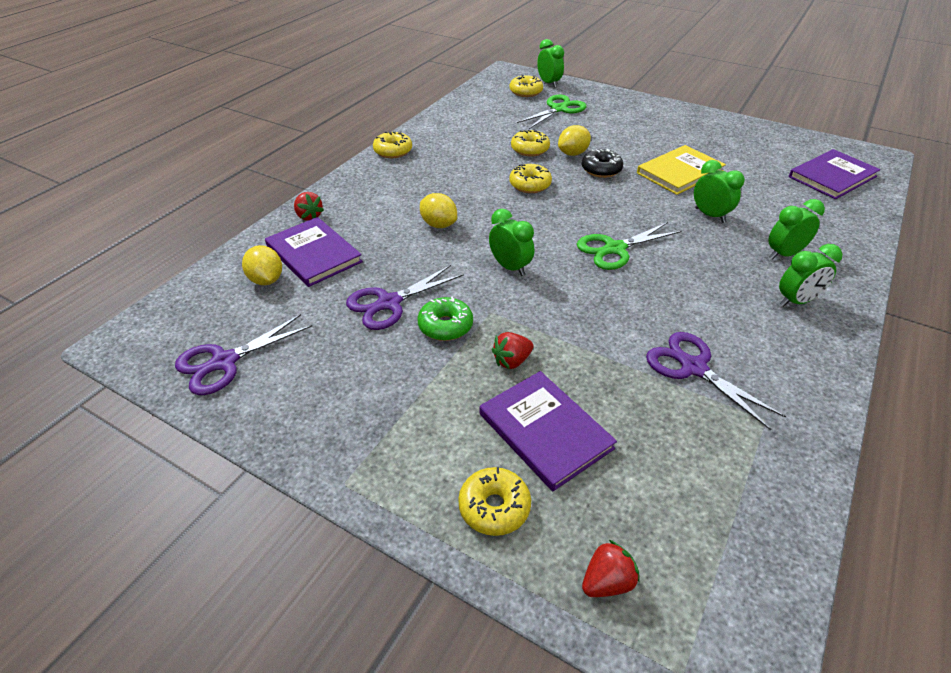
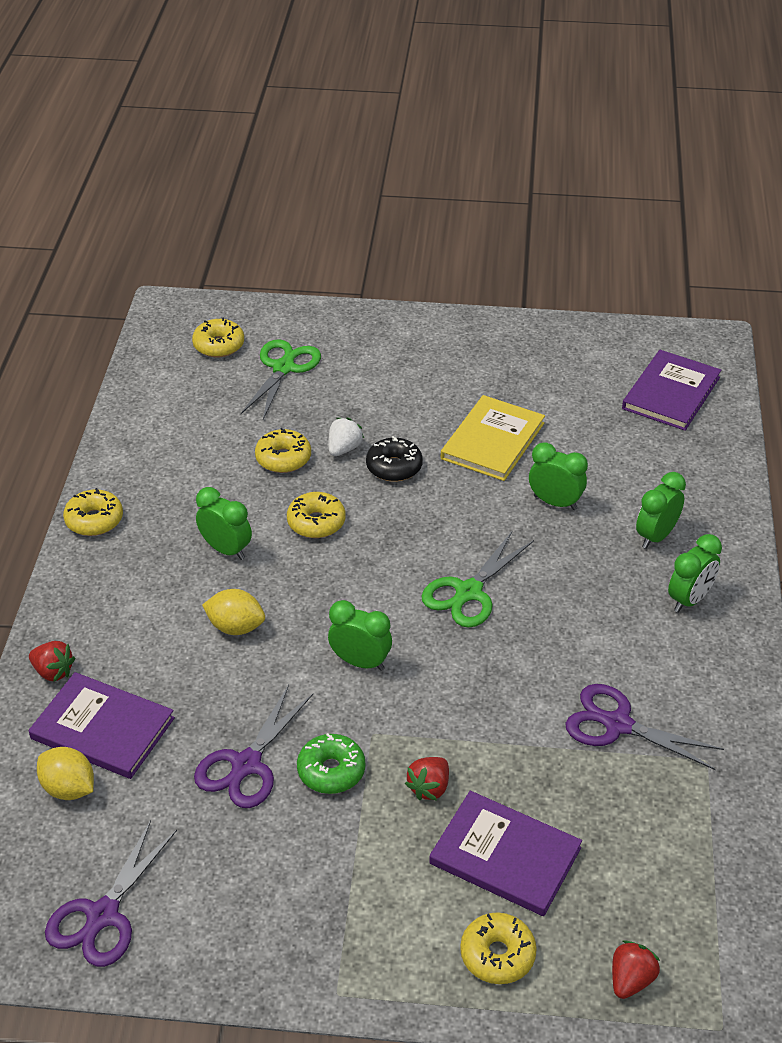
camera: 25 degrees left, 0 degrees up
green clock [537,39,564,88] -> green clock moved to [196,487,252,560]
yellow lemon [558,125,591,156] -> white strawberry [329,418,364,456]

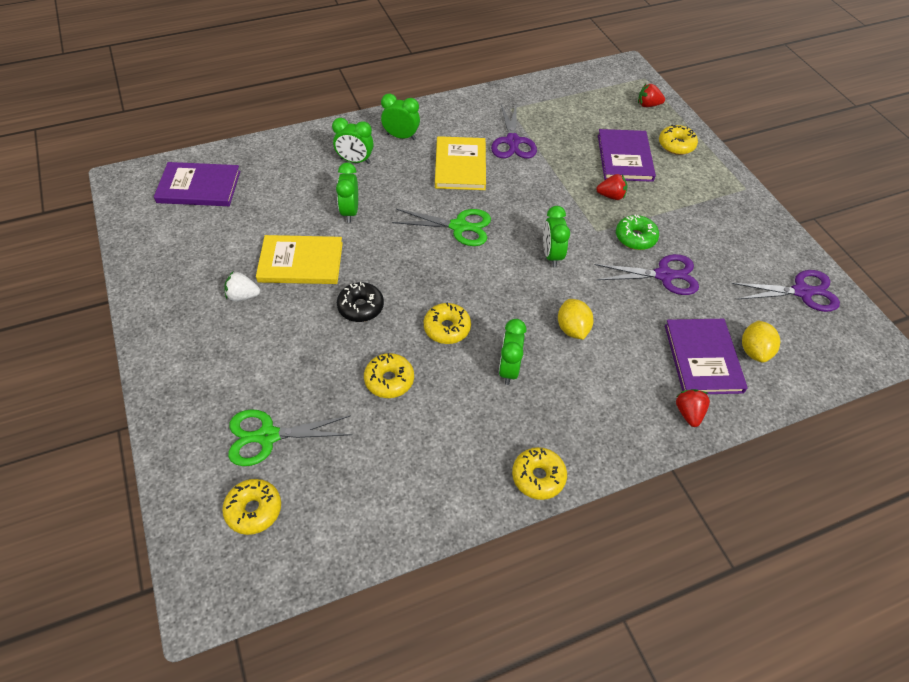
camera: 120 degrees left, 10 degrees up
white strawberry [329,418,364,456] -> white strawberry moved to [224,272,260,301]
none -> yellow book [435,136,486,190]

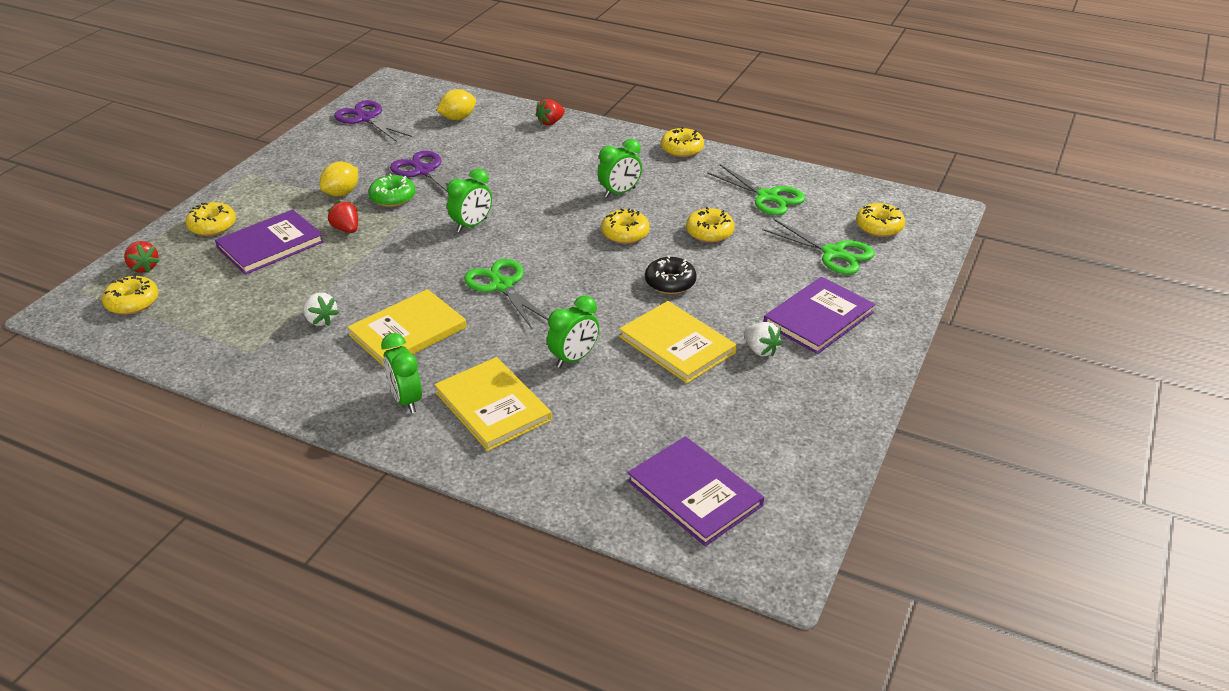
camera: 130 degrees left, 15 degrees down
green clock [332,118,374,164] -> yellow book [434,357,552,451]
purple scissors [491,102,537,158] -> white strawberry [303,292,339,326]
yellow lemon [558,299,594,340] -> yellow lemon moved to [320,161,358,196]
purple book [665,319,748,394] -> purple book moved to [764,277,875,354]
none -> yellow donut [102,274,159,315]
none -> green scissors [707,165,805,215]

